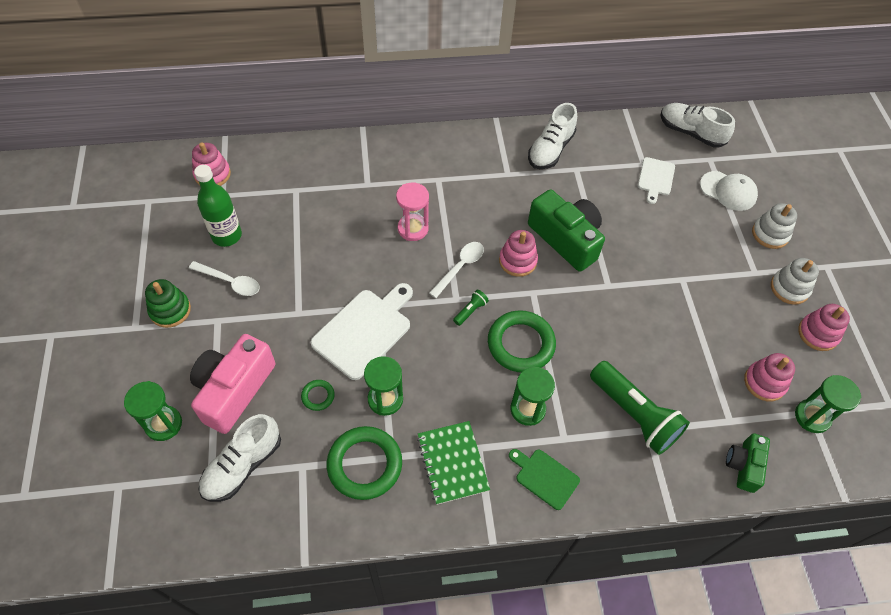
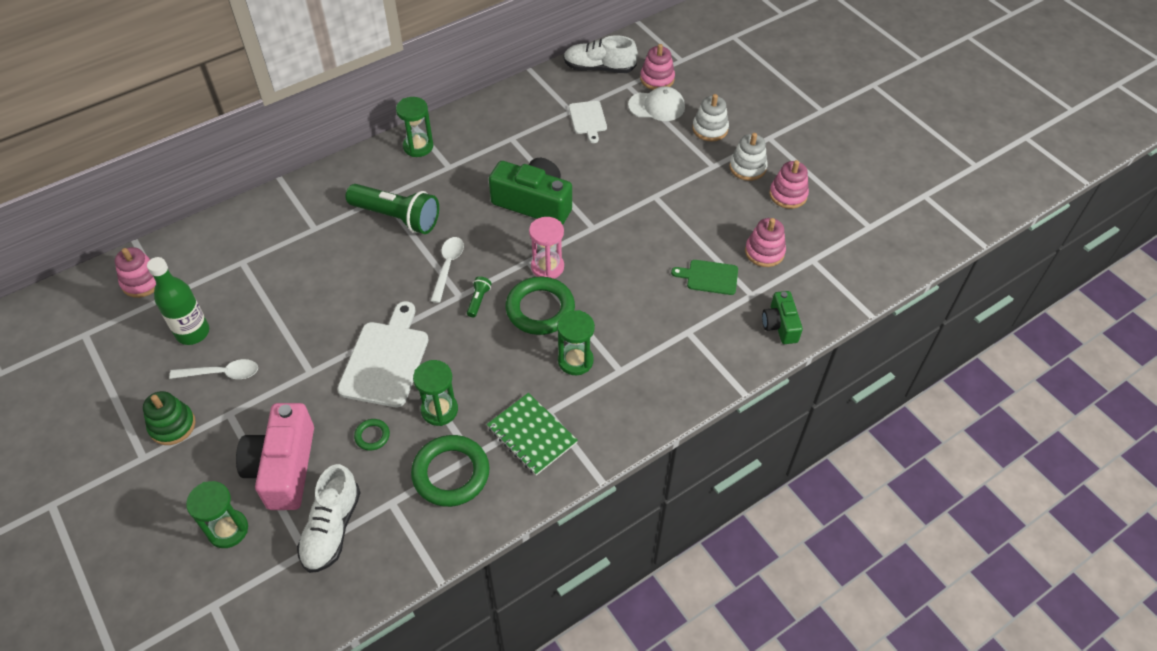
camera: 25 degrees left, 5 degrees down
pink hourglass [396,183,429,241] -> pink hourglass moved to [529,217,564,279]
pink stacking toy [499,230,538,277] -> pink stacking toy moved to [640,44,675,90]
green cutting board [509,449,580,510] -> green cutting board moved to [671,260,738,295]
white shoe [528,103,577,169] -> none
green flashlight [590,361,690,455] -> green flashlight moved to [346,184,439,234]
green hourglass [795,375,861,433] -> green hourglass moved to [396,97,433,157]

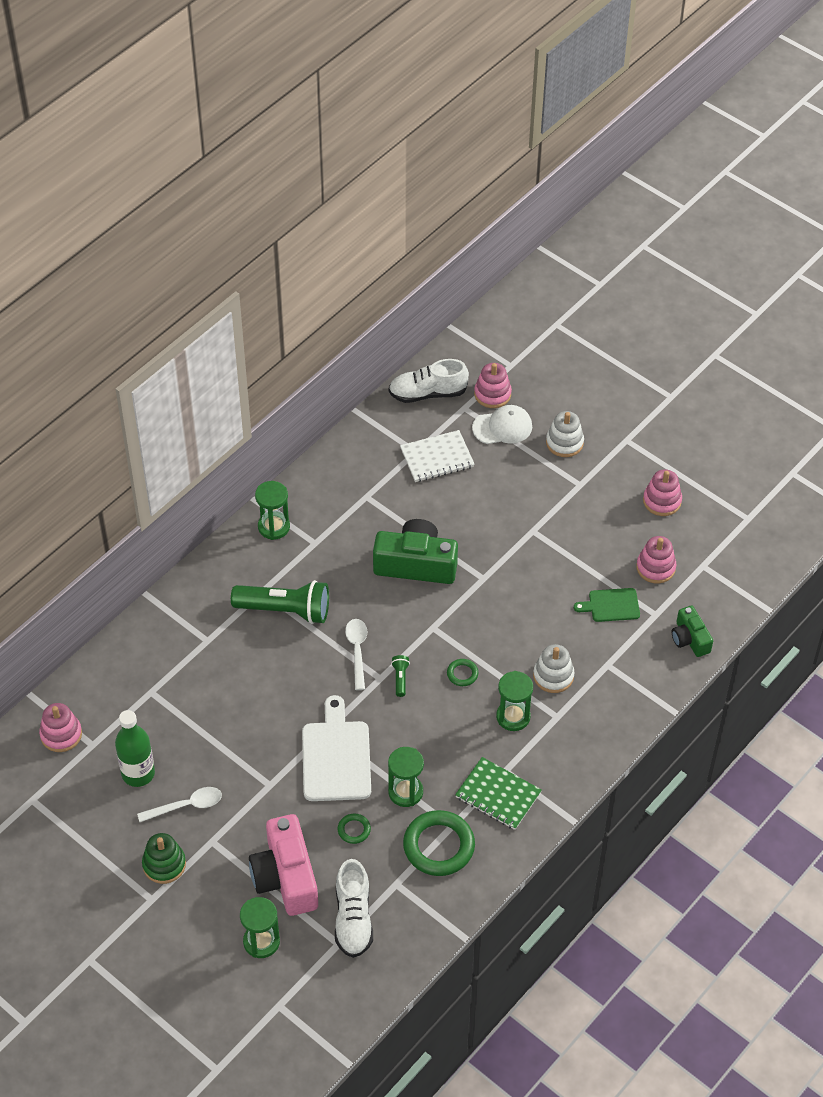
camera: 15 degrees left, 0 degrees up
green ring [506,277,575,335] -> green ring [447,659,479,686], size x0.46
pink hourglass [529,217,564,279] -> none
white cutting board [569,101,607,143] -> white notebook [400,430,475,482]
white stacking toy [729,133,768,181] -> white stacking toy moved to [533,644,575,693]

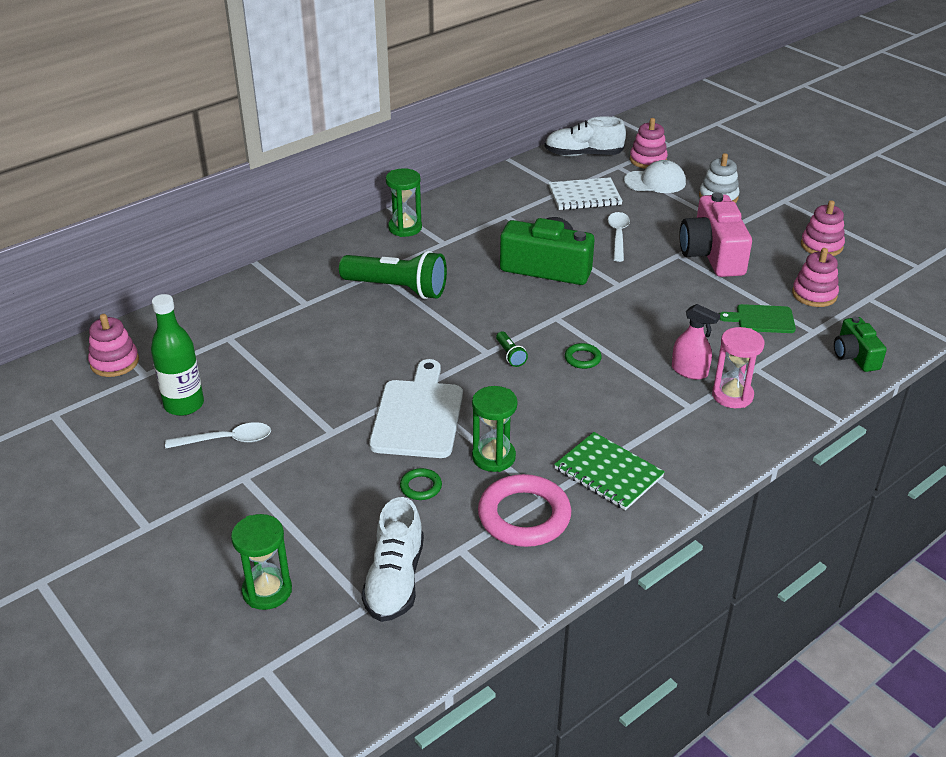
camera: 10 degrees right, 15 degrees down
green stacking toy [142,833,186,884] -> none
pink camera [249,814,318,916] -> pink camera moved to [679,192,752,277]
white spoon [345,619,367,690] -> white spoon moved to [608,212,630,262]
green flashlight [391,655,410,697] -> green flashlight turned 150 degrees clockwise [496,332,528,367]
green ring [403,810,475,876] -> pink ring [478,474,571,547]
green hourglass [496,671,533,731] -> none
white stacking toy [533,644,575,693] -> pink spray bottle [672,304,720,380]
none -> pink hourglass [712,327,764,408]

